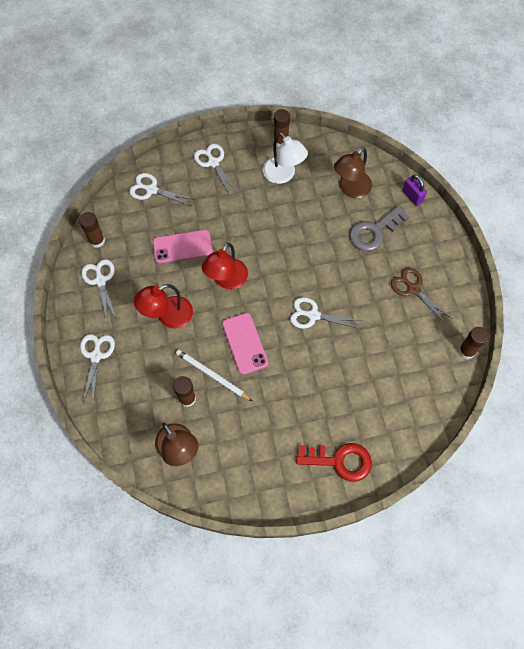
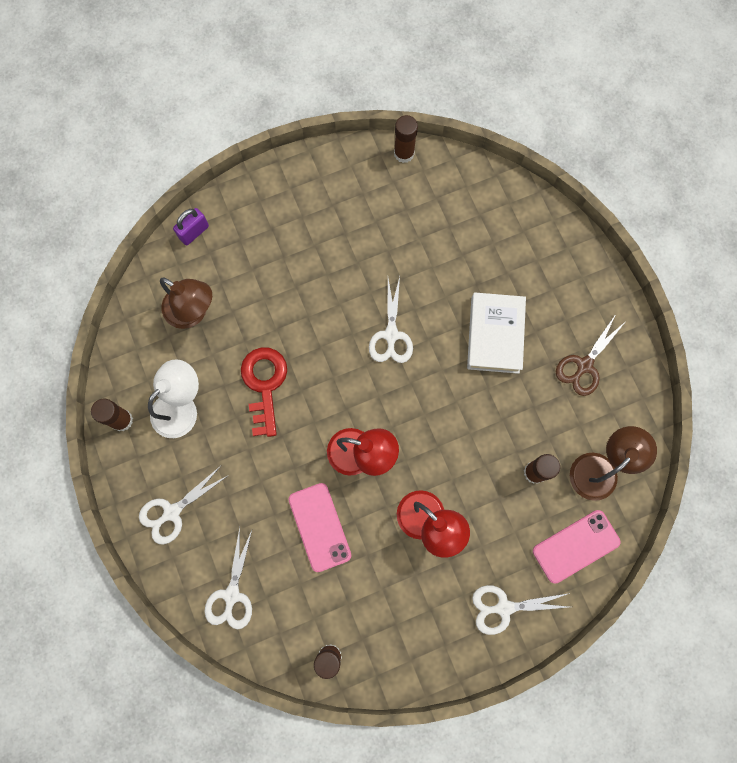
camera: 100 degrees left, 10 degrees up
white scissors [81,259,117,320] -> none
white pencil [176,349,252,401] -> none
pink phone [222,313,268,375] -> pink phone moved to [533,510,621,583]
red key [296,443,372,482] -> red key moved to [241,347,287,437]
grey key [350,206,409,251] -> none
brown scissors [391,268,453,325] -> brown scissors moved to [556,314,626,396]
none -> white book [467,292,526,374]

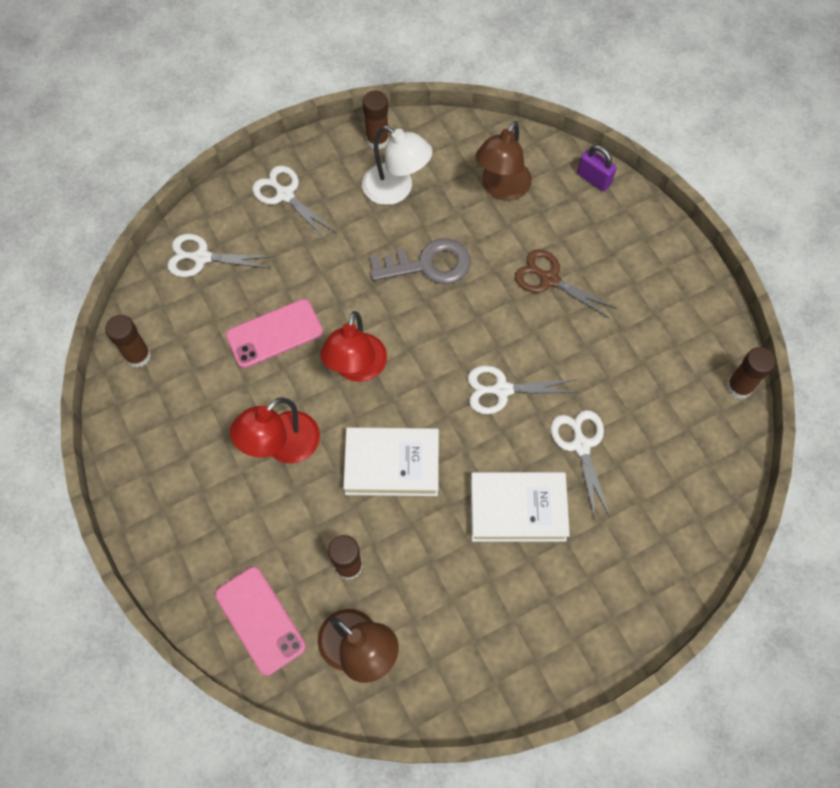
camera: 85 degrees right, 10 degrees down
red key [241,347,287,437] -> grey key [370,238,471,284]
white scissors [472,585,570,635] -> white scissors moved to [550,410,610,518]
brown scissors [556,314,626,396] -> brown scissors moved to [515,249,617,319]
none -> white book [343,427,439,496]

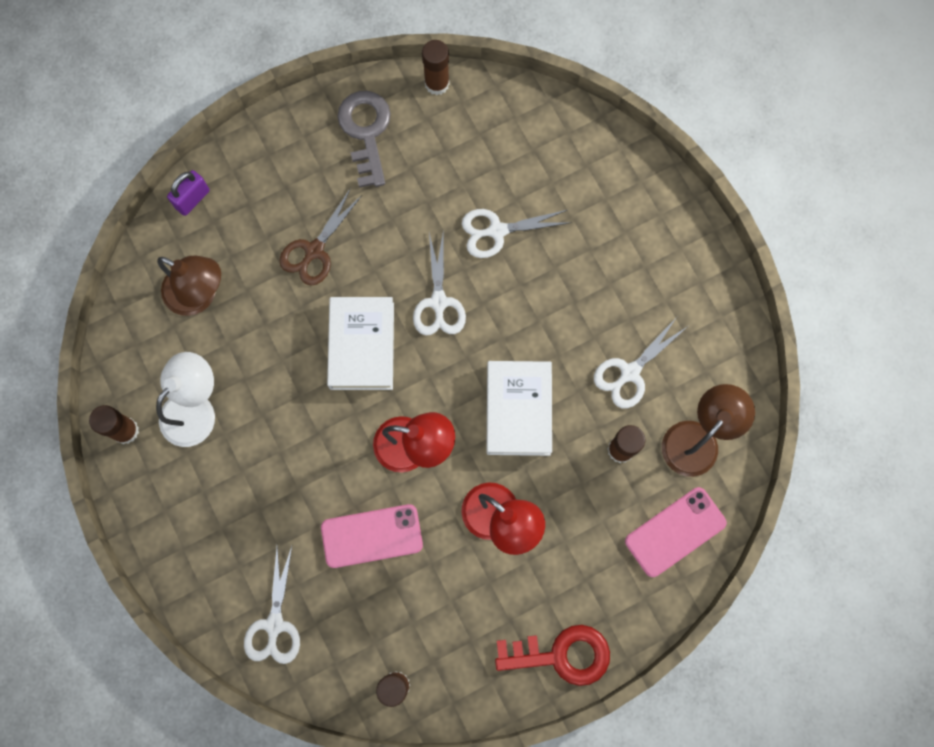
camera: 90 degrees left, 10 degrees up
pink phone [226,299,323,368] -> pink phone turned 75 degrees counterclockwise [321,504,423,568]
white scissors [252,165,335,240] -> white scissors moved to [594,317,687,408]
grey key [370,238,471,284] -> grey key moved to [337,91,391,188]
white book [470,472,570,542] -> white book moved to [327,297,394,390]
none -> red key [495,625,610,686]

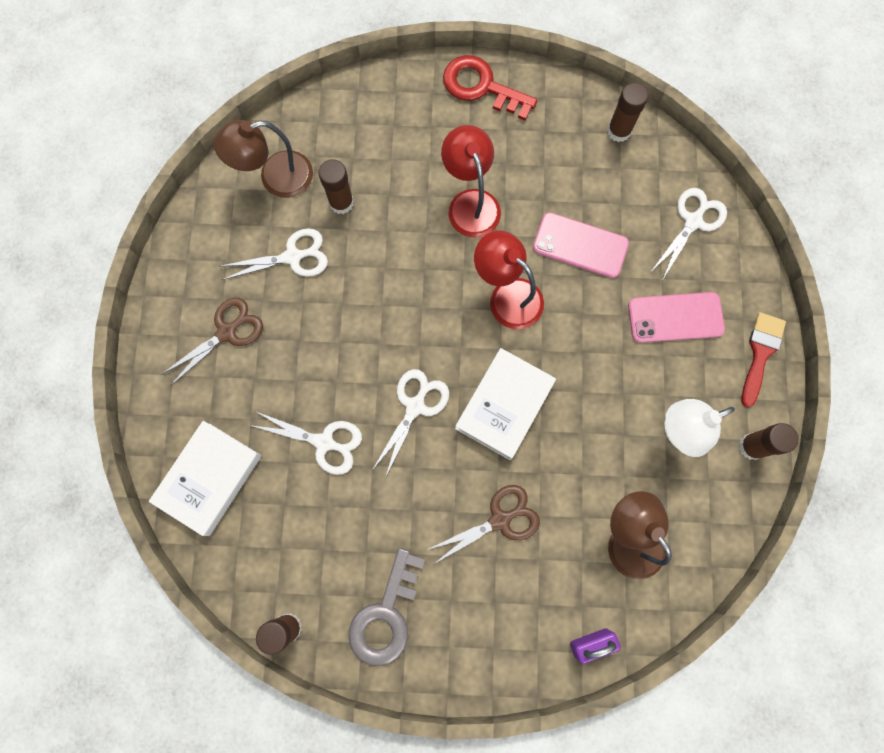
camera: 150 degrees left, 0 degrees up
white book [486,361,552,456] -> white book moved to [149,421,261,536]
pink phone [625,487,727,577] -> pink phone moved to [628,292,725,343]
none -> brown scissors [161,298,263,385]
none -> red brush [741,312,786,407]

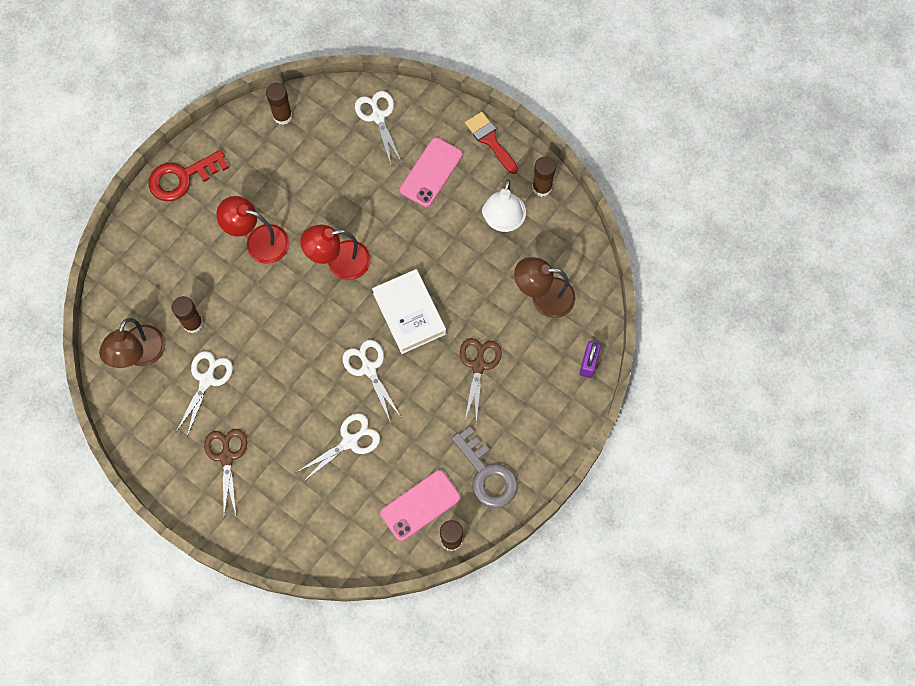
camera: 55 degrees left, 5 degrees down
white book [149,421,261,536] -> none
pink phone [533,212,629,278] -> pink phone moved to [380,470,460,541]

